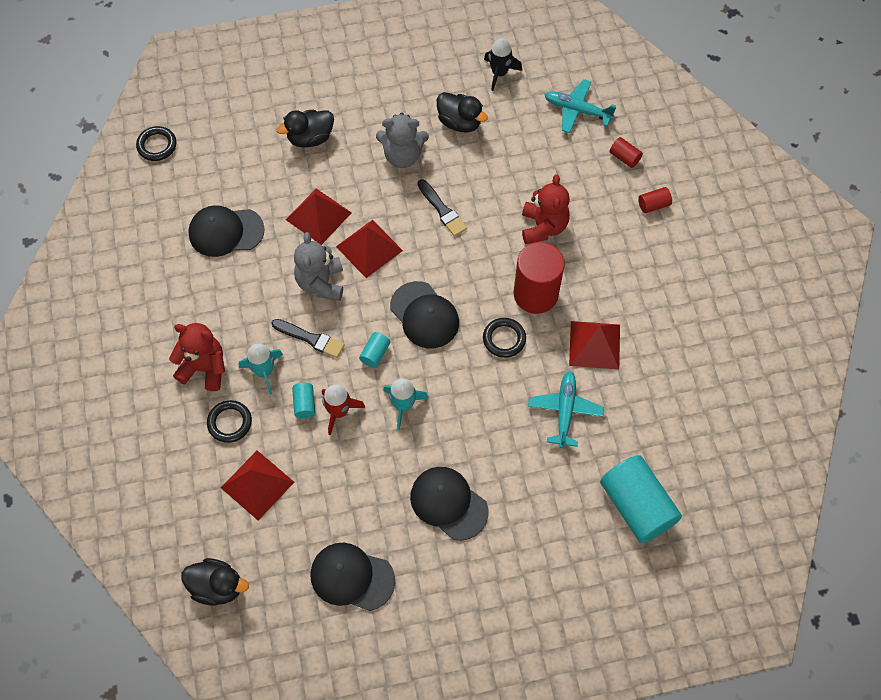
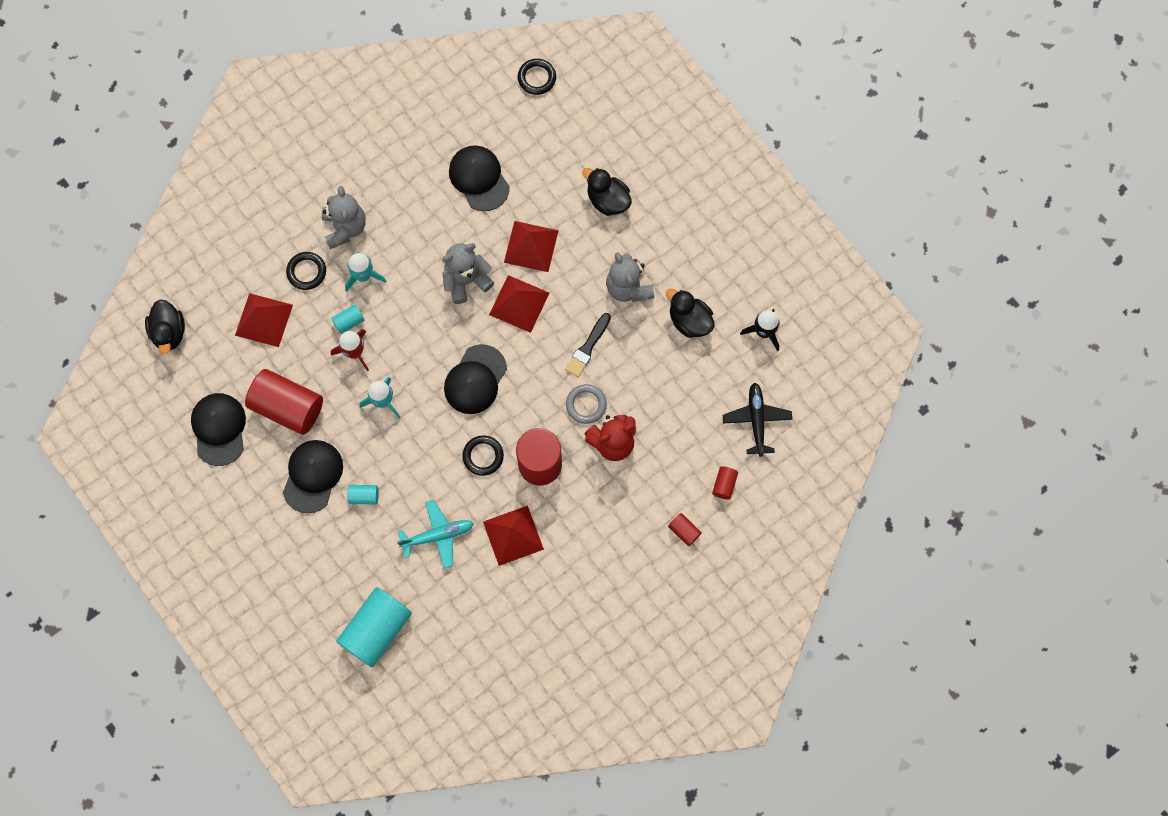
camera: 65 degrees right, 10 degrees up
red teddy bear [169,323,225,391] -> grey teddy bear [322,186,366,249]
black brush [272,319,345,358] -> none
turquoise cylinder [359,332,390,368] -> turquoise cylinder moved to [347,485,378,504]
black duck [437,92,488,132] -> black duck turned 120 degrees clockwise [666,289,715,338]
turquoise plane [545,79,616,133] -> black plane [723,382,792,457]
none -> red cylinder [245,369,323,435]
none -> grey ring [566,384,607,424]

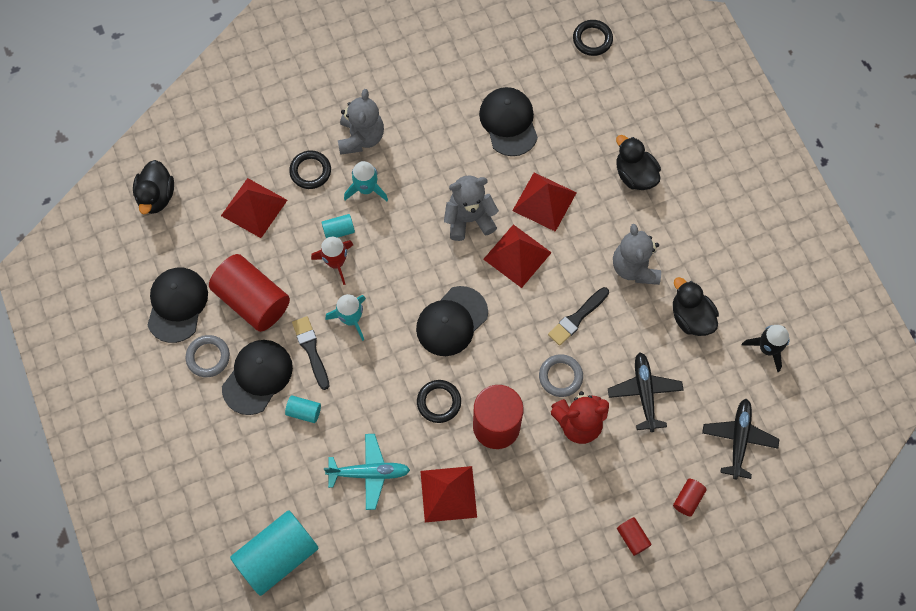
camera: 15 degrees right, 5 degrees down
none -> grey ring [186,335,230,377]
none -> black brush [292,316,329,390]
none -> black plane [608,352,684,432]

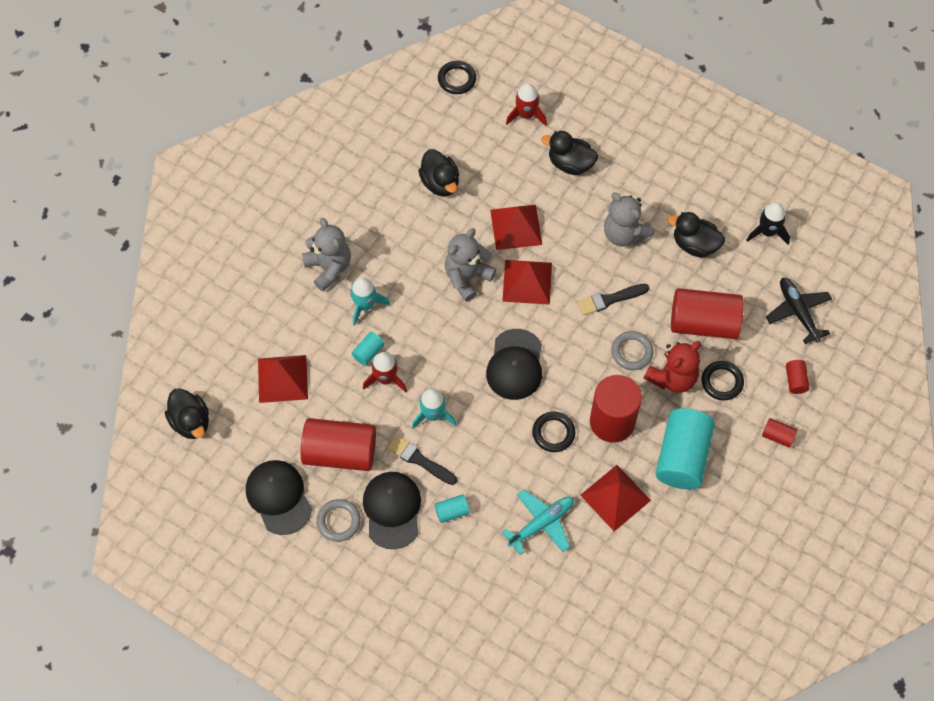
camera: 35 degrees left, 5 degrees down
turquoise cylinder [230,510,319,596] -> turquoise cylinder moved to [656,408,715,490]
black ring [289,151,331,189] -> black ring moved to [701,361,744,400]
black cap [479,87,538,156] -> black duck [418,149,459,197]
black brush [548,287,609,346] -> black brush turned 60 degrees clockwise [577,284,649,315]
black plane [608,352,684,432] -> red cylinder [671,288,744,339]
none -> red rocket [506,83,547,126]

